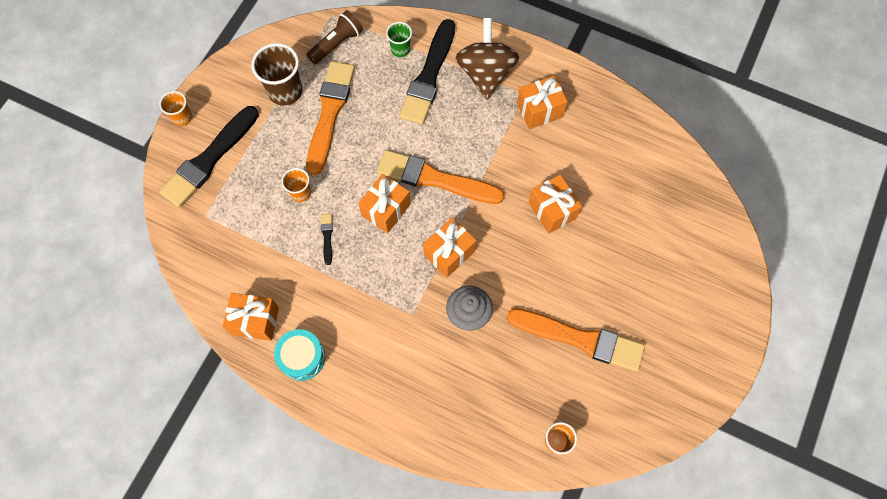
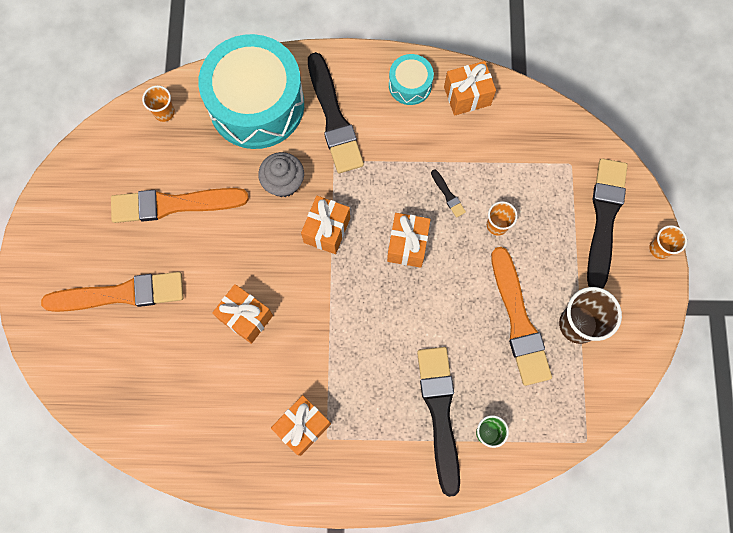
camera: 155 degrees right, 5 degrees up
brown flashlight [306,10,363,64] -> none
orange brush [377,150,504,204] -> orange brush moved to [41,272,184,312]
brown spinning top [455,18,519,99] -> none
none -> turquoise drum [198,34,304,149]
none -> black brush [308,52,364,173]

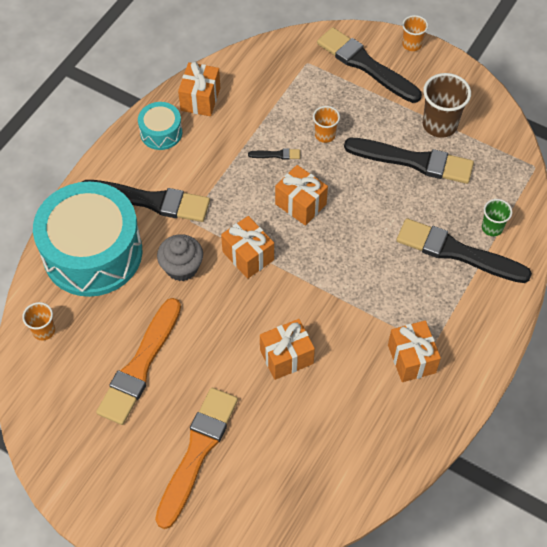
camera: 60 degrees left, 15 degrees down
orange brush [491,247,552,386] -> black brush [344,138,474,184]

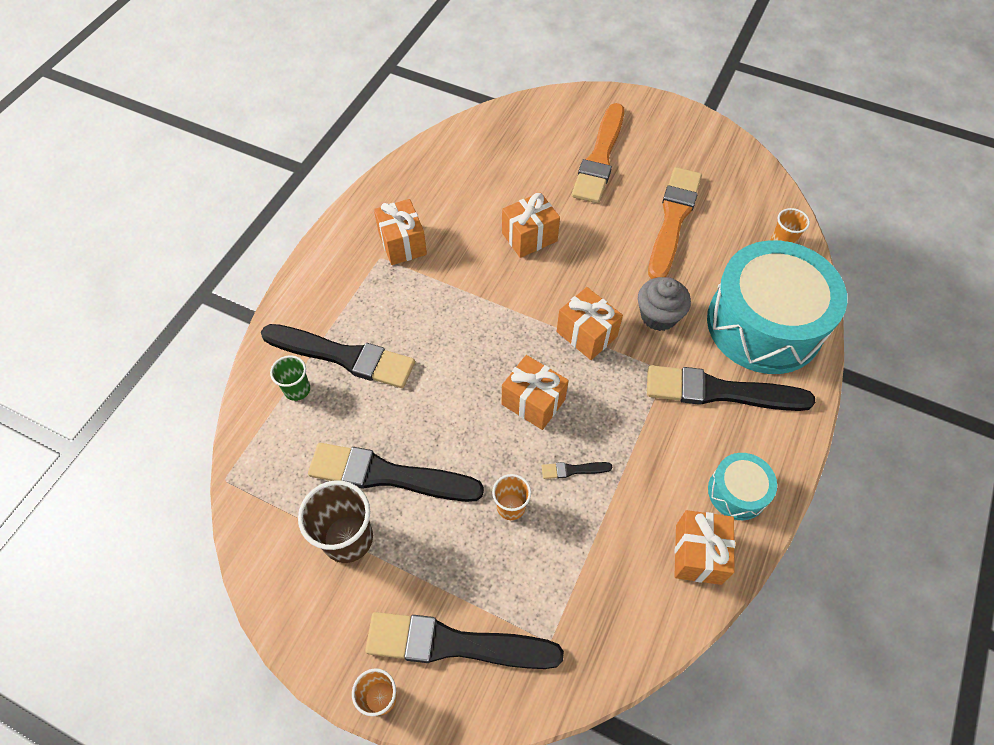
camera: 175 degrees right, 0 degrees up
black brush [317,27,422,103] -> black brush turned 150 degrees clockwise [365,612,564,669]

